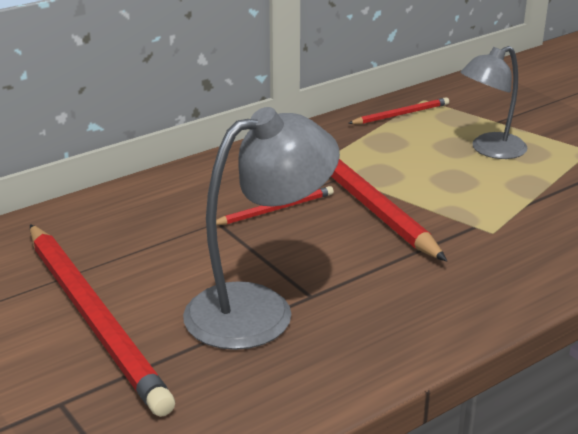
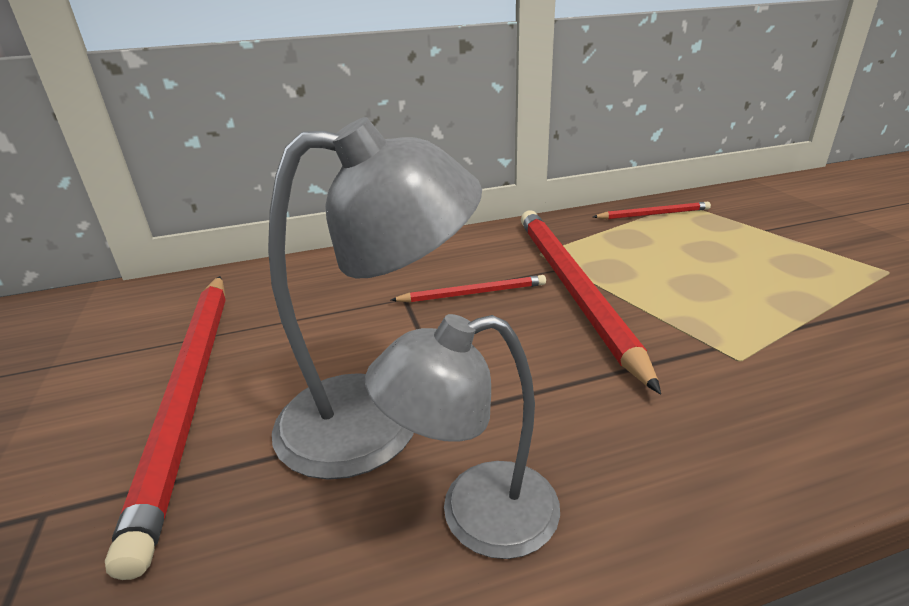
camera: 20 degrees right, 0 degrees up
grey lamp [460,46,527,159] -> grey lamp moved to [365,314,560,559]

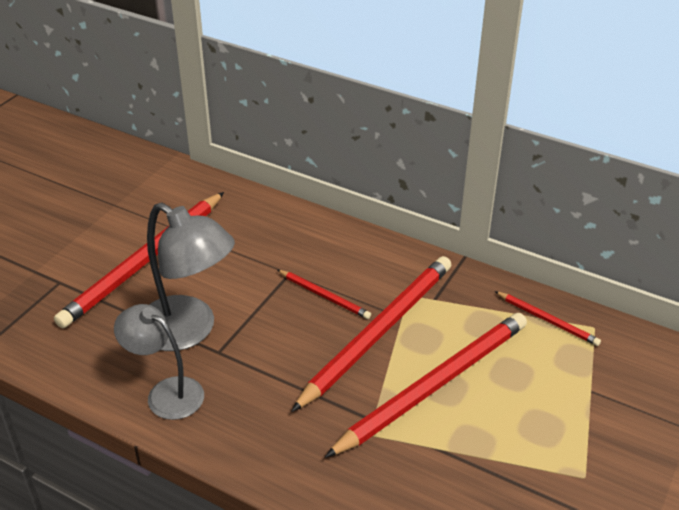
camera: 45 degrees right, 10 degrees up
none -> red pencil [325,313,527,458]

